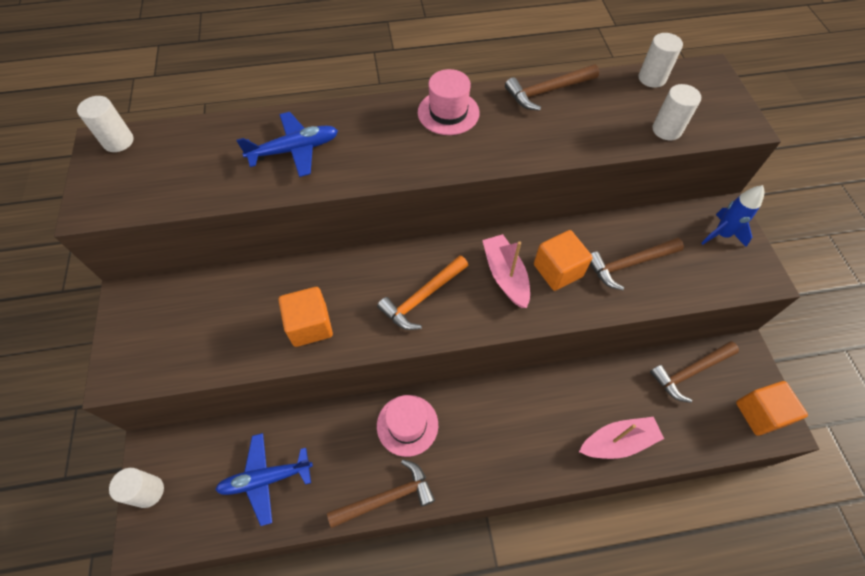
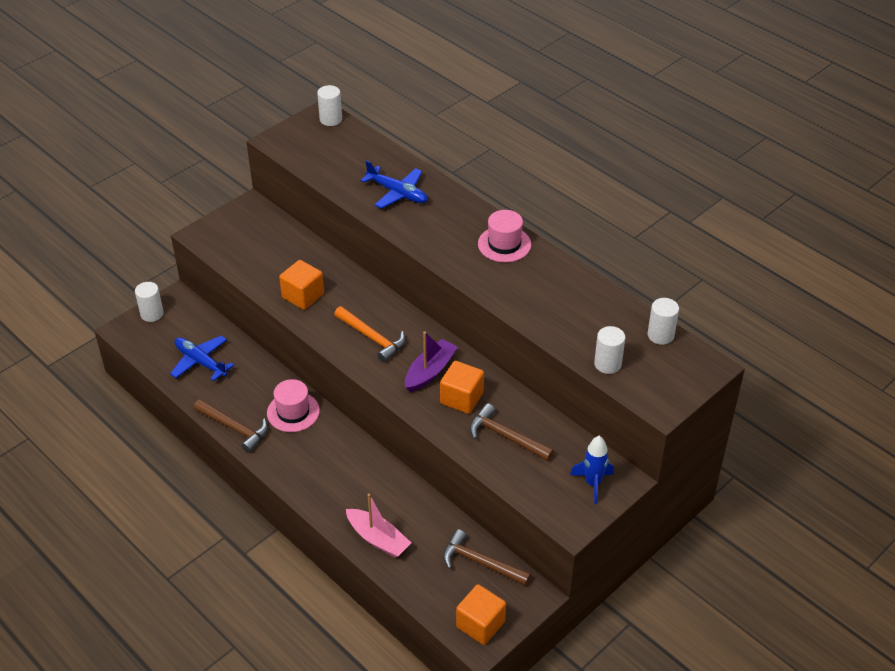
camera: 55 degrees right, 15 degrees down
orange hammer [377,255,468,330] -> orange hammer turned 150 degrees counterclockwise [334,306,406,362]
pink boat [482,234,530,308] -> purple boat [405,331,458,392]
brown hammer [505,64,599,111] -> none

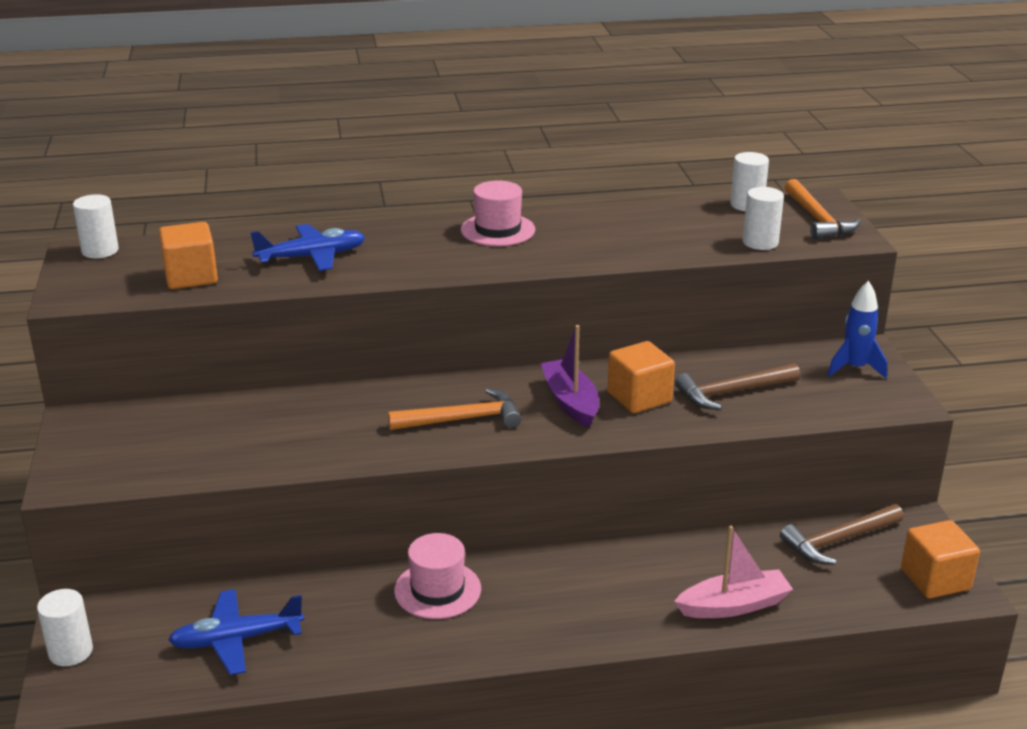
camera: 55 degrees left, 15 degrees down
brown hammer [194,399,268,453] -> none
orange cube [279,260,324,310] -> orange cube moved to [159,222,218,289]
none -> orange hammer [784,179,861,240]

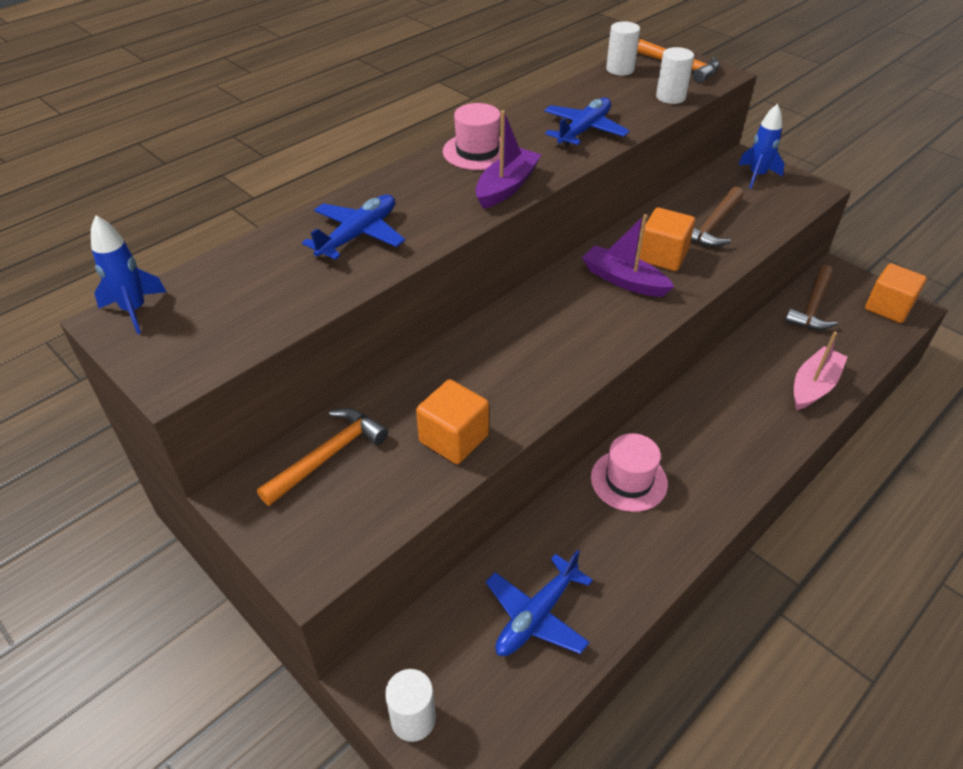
camera: 35 degrees left, 15 degrees up
white cylinder [73,194,119,258] -> blue rocket [91,216,166,334]
orange cube [159,222,218,289] -> orange cube moved to [416,379,489,464]
orange hammer [388,388,522,430] -> orange hammer moved to [257,408,388,506]
none -> purple boat [475,110,541,209]
none -> blue plane [544,97,630,146]

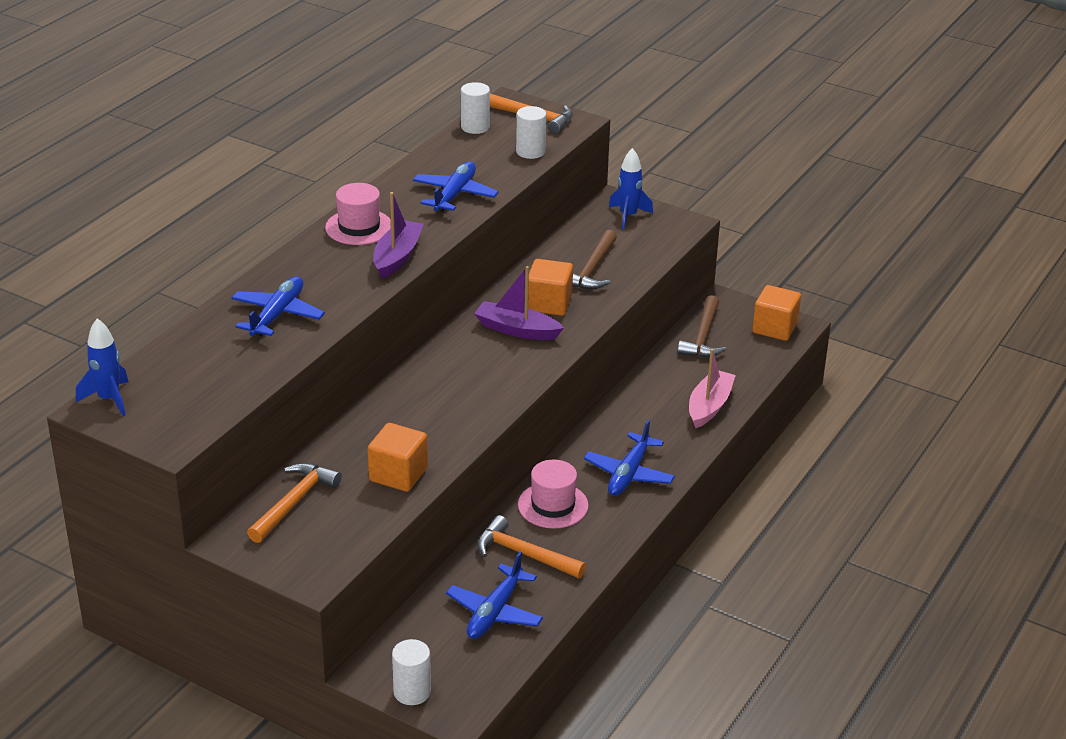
camera: 15 degrees left, 10 degrees down
none -> orange hammer [477,515,586,578]
none -> blue plane [584,420,675,496]

